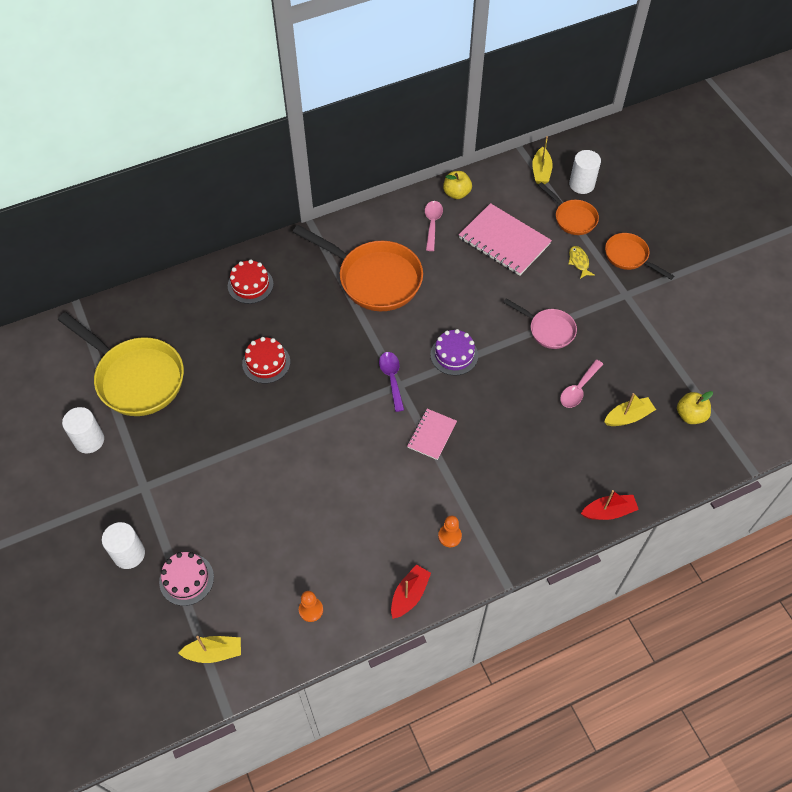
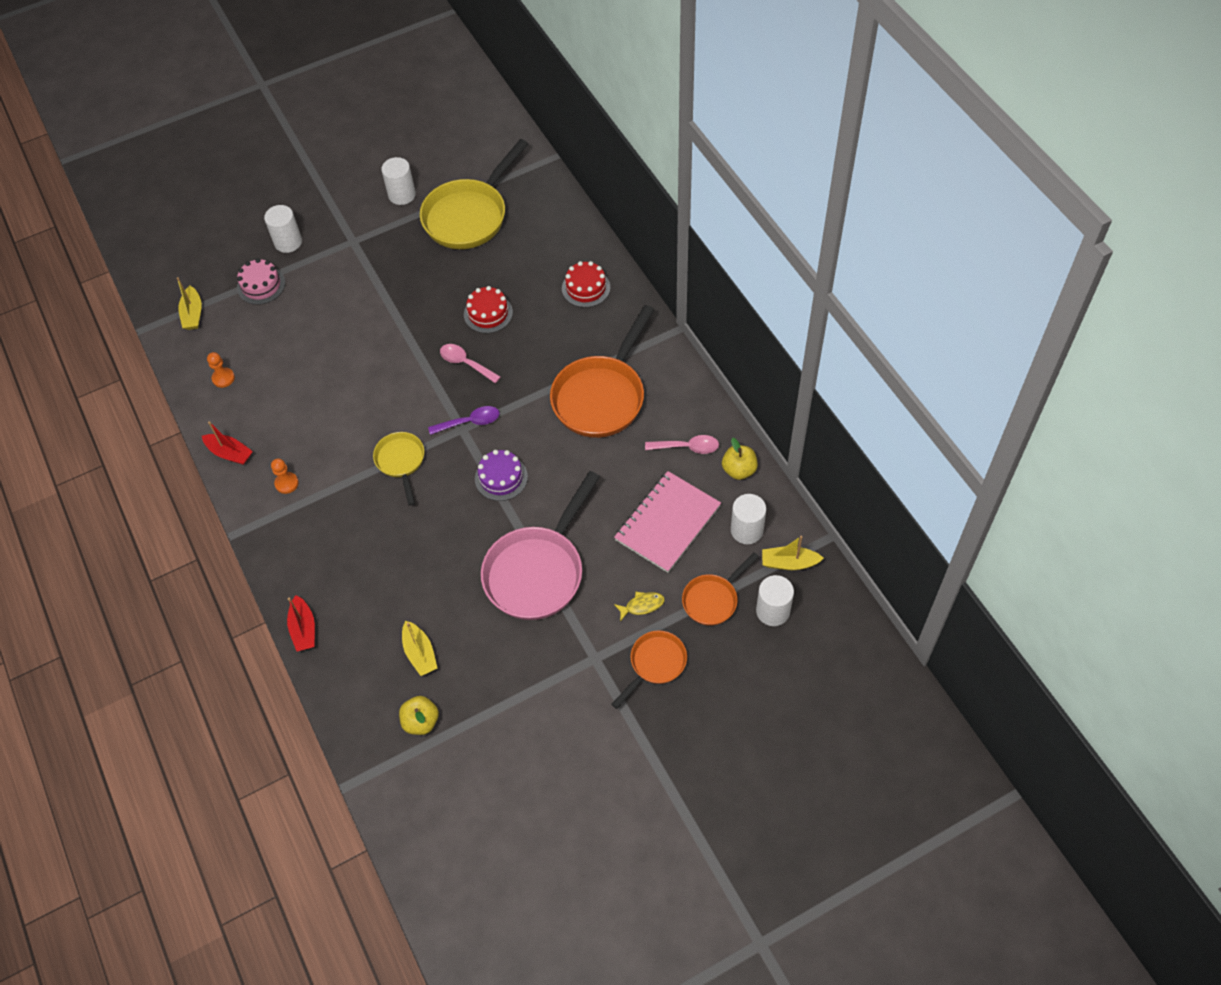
camera: 90 degrees right, 0 degrees up
pink notebook [407,409,457,460] -> yellow pan [373,432,424,506]
pink pan [503,298,577,349] -> pink pan [481,471,600,620], size x1.86
pink spoon [560,359,603,408] -> pink spoon moved to [440,344,501,383]
none -> white cylinder [731,494,766,544]

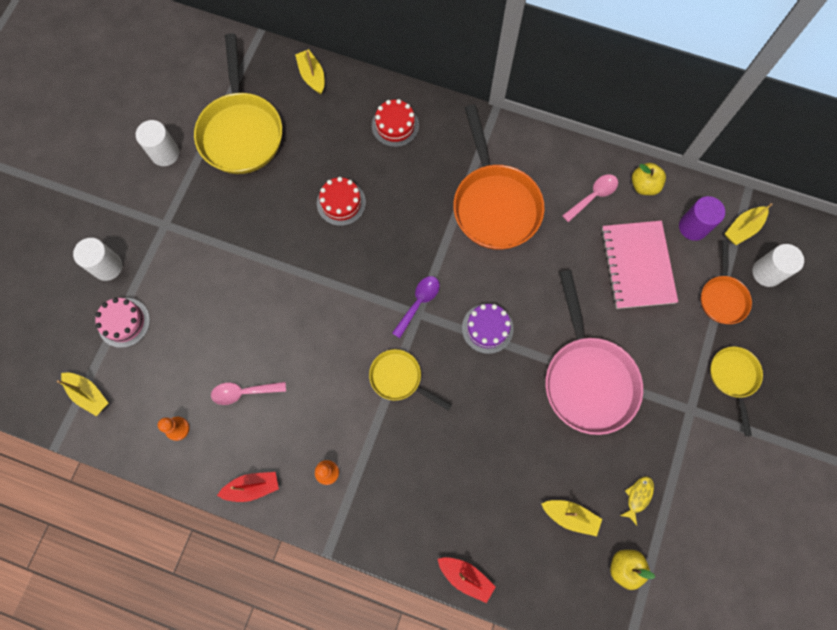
camera: 45 degrees left, 15 degrees up
pink spoon [440,344,501,383] -> pink spoon moved to [211,382,286,405]
orange pan [611,630,687,709] -> yellow pan [710,347,763,436]
yellow fish [614,592,665,621] -> yellow fish moved to [620,476,654,525]
white cylinder [731,494,766,544] -> purple cylinder [679,196,725,241]
none -> yellow boat [295,49,324,94]

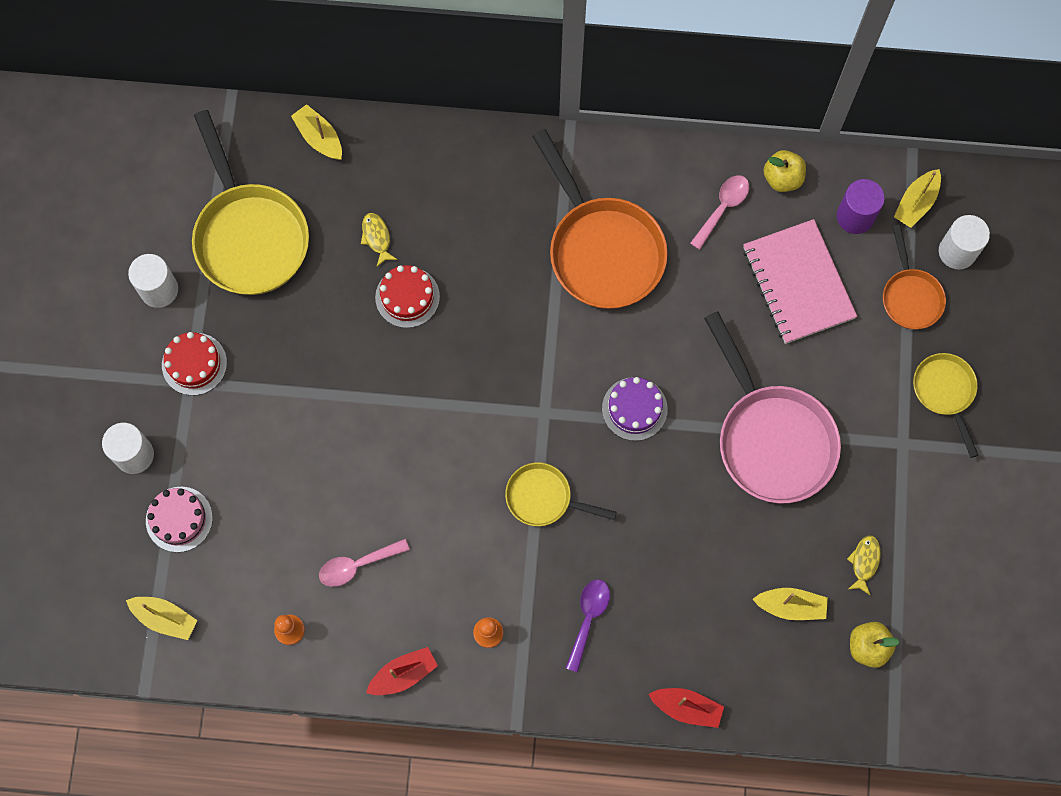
camera: 15 degrees left, 0 degrees up
red cake [372,99,419,147] -> red cake moved to [162,332,227,396]
purple spoon [392,276,440,338] -> purple spoon moved to [566,579,610,672]
none -> yellow fish [361,213,398,266]

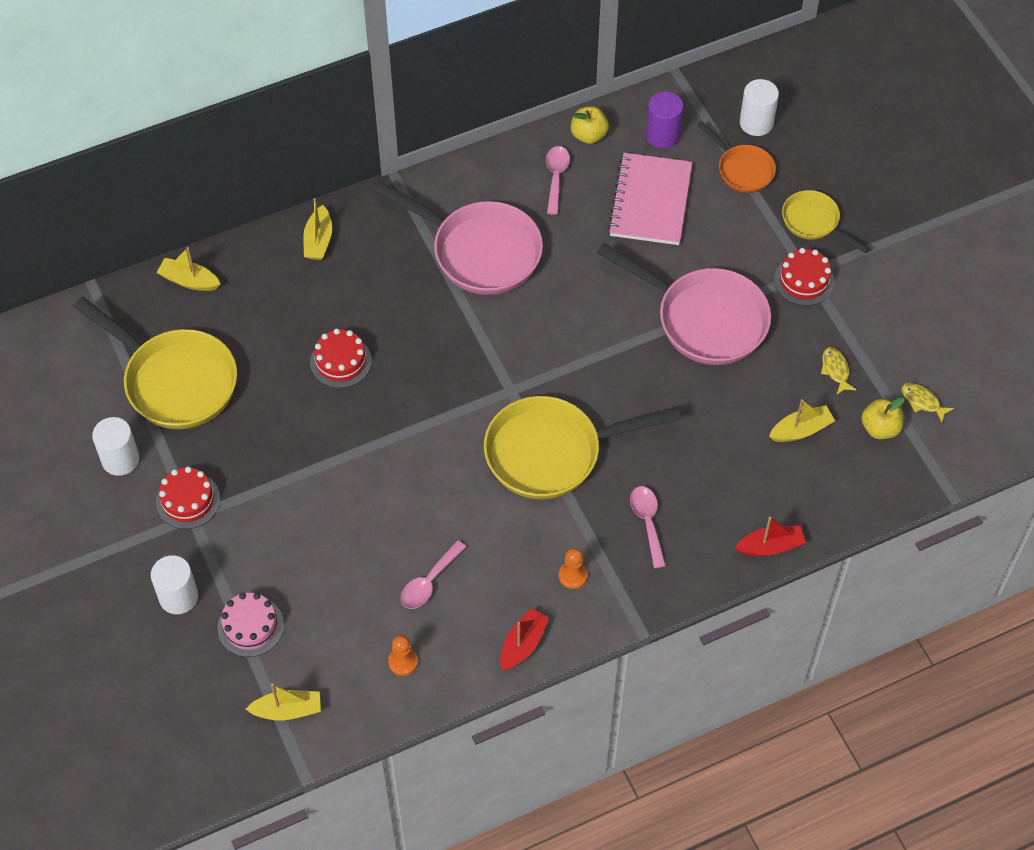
camera: 30 degrees left, 15 degrees down
yellow fish [361,213,398,266] -> yellow fish moved to [901,383,954,423]
yellow pan [505,462,617,526] -> yellow pan [484,396,681,499], size x1.86
orange pan [532,129,668,309] -> pink pan [372,180,543,295]
purple spoon [566,579,610,672] -> pink spoon [630,486,666,568]
purple cake [602,377,668,441] -> none
pink notebook [743,219,857,344] -> pink notebook turned 60 degrees clockwise [608,153,692,245]
yellow boat [894,169,941,228] -> yellow boat moved to [303,198,332,260]
none -> red cake [774,248,834,306]

